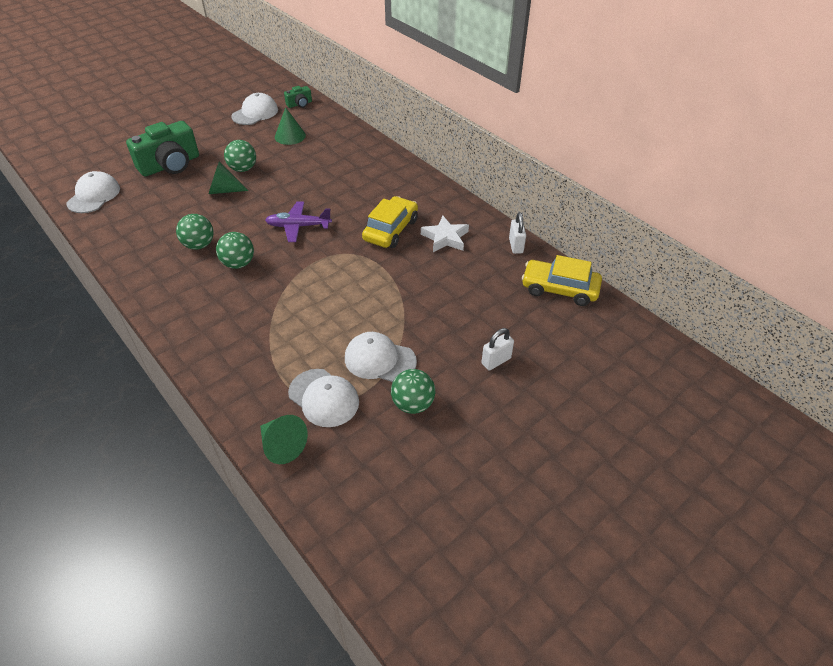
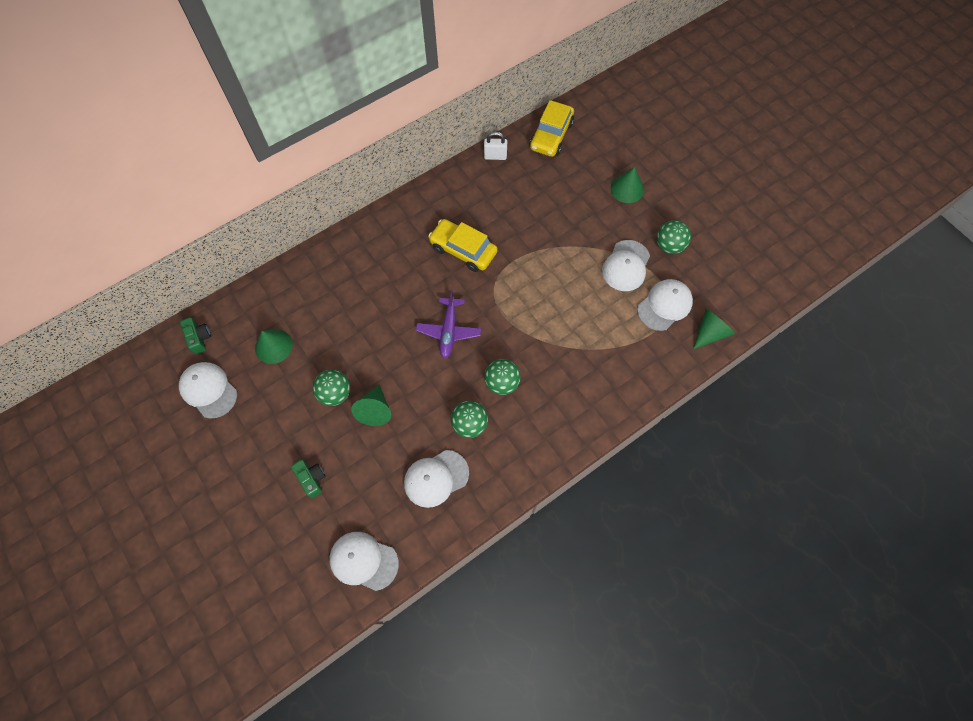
camera: 85 degrees left, 20 degrees up
green camera [126,121,199,177] -> green camera [291,460,326,498], size x0.48
white star [421,216,469,252] -> none
white padlock [481,328,514,370] -> green cone [611,167,644,203]
none -> white cap [404,450,469,508]

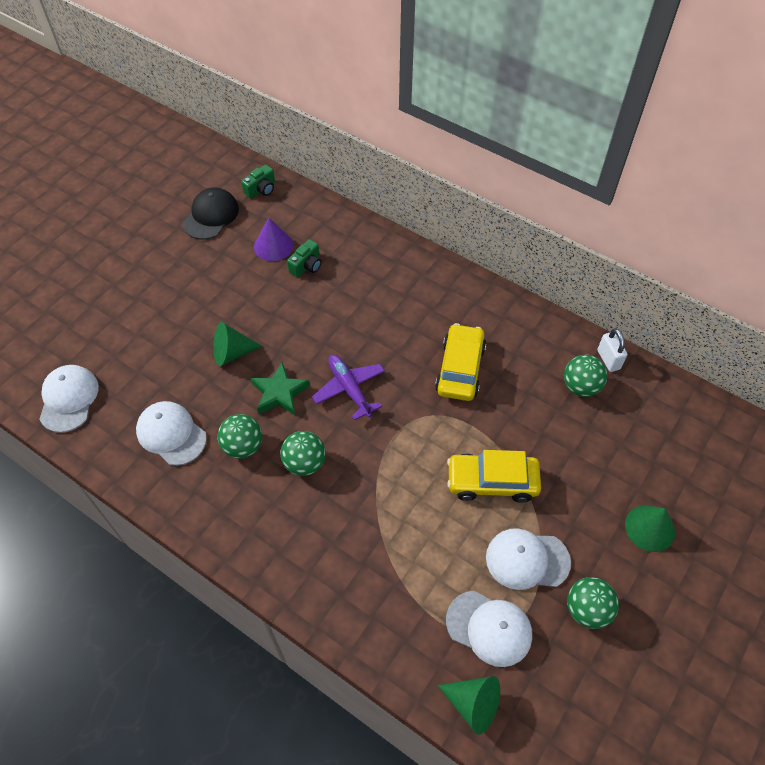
camera: 70 degrees right, 10 degrees down
white cap [179,362,237,419] -> black cap [183,187,239,240]
green cone [255,330,293,364] -> purple cone [254,218,293,261]
green camera [291,460,326,498] -> green camera moved to [287,239,321,277]
green ball [313,369,350,406] -> green ball moved to [564,355,608,397]
purple plane [416,290,481,359] -> purple plane turned 75 degrees clockwise [312,355,385,420]
yellow car [530,100,574,157] -> yellow car moved to [447,450,541,503]
none -> green star [250,362,310,415]

